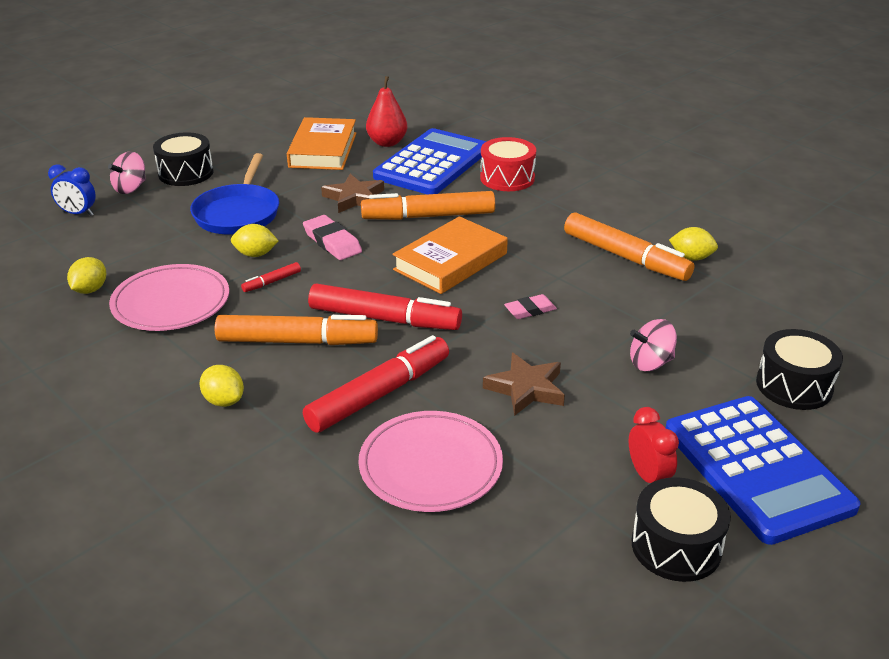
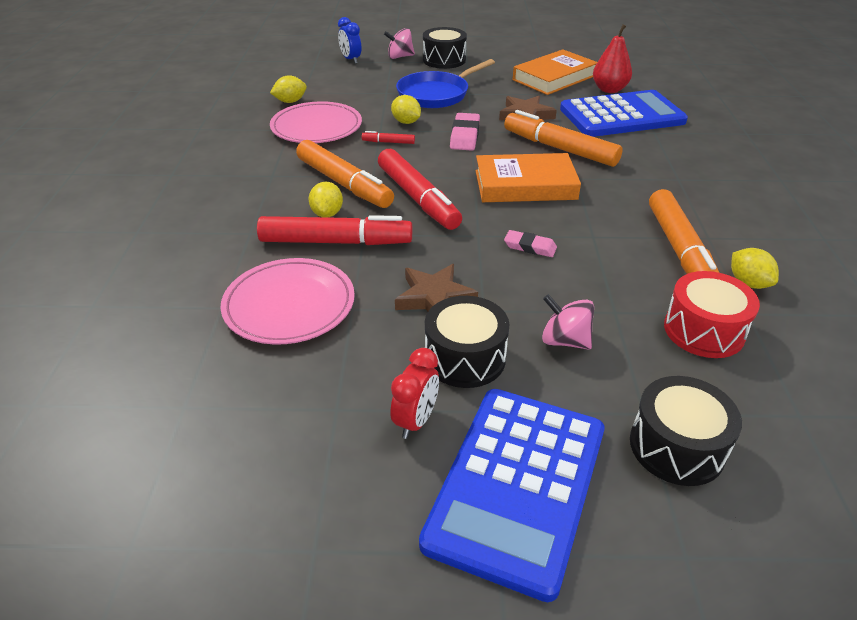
camera: 45 degrees right, 5 degrees up
yellow lemon [199,365,244,407] -> yellow lemon moved to [309,182,343,218]
red drum [480,137,536,191] -> red drum moved to [664,271,760,358]
black drum [632,477,731,582] -> black drum moved to [425,296,509,388]

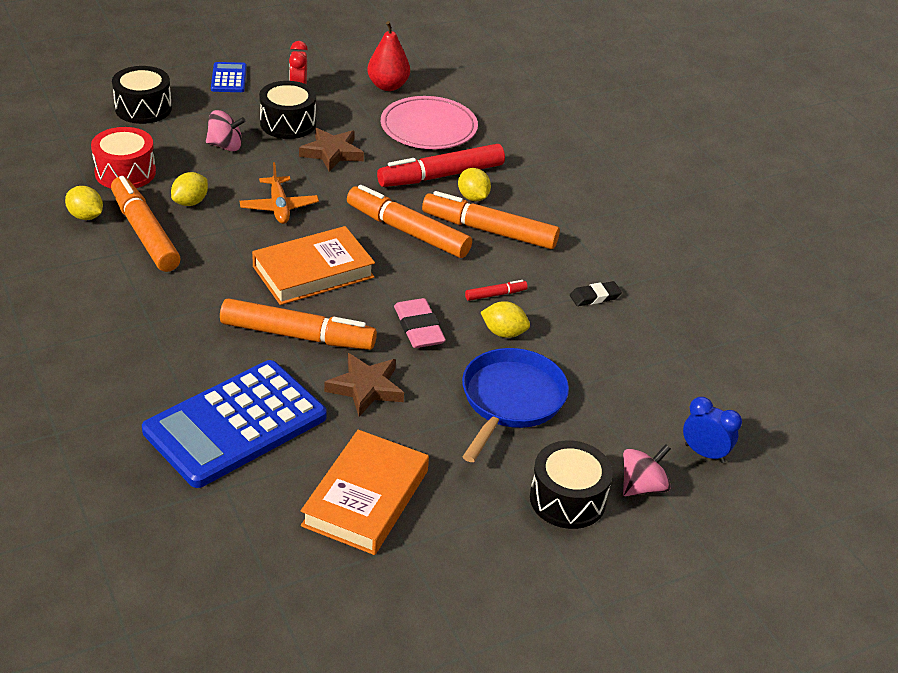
camera: 150 degrees right, 0 degrees up
yellow lemon [270,75,307,103] -> yellow lemon moved to [171,172,208,206]
pink plate [270,101,362,143] -> black eraser [570,281,622,306]
red marker [378,149,462,230] -> orange marker [347,185,472,258]
blue calculator [419,389,605,602] -> blue calculator [211,62,247,92], size x0.45
pink eraser [504,230,557,257] -> orange plane [239,162,319,224]
red pear [593,25,632,93] -> red pear moved to [367,21,410,91]

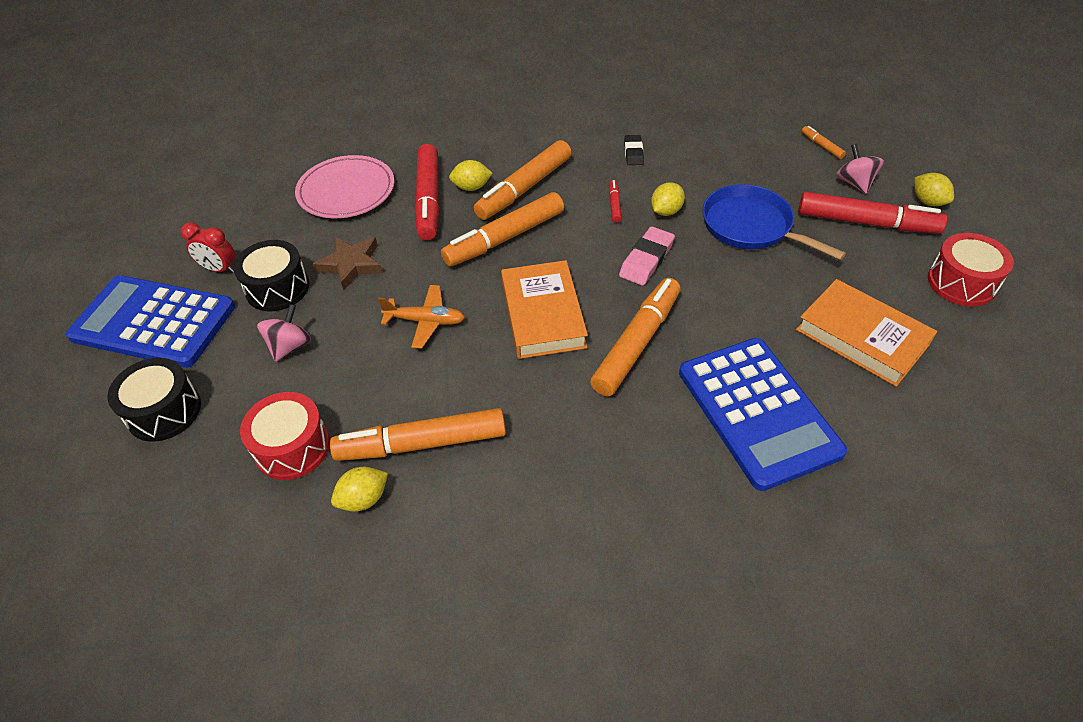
camera: 65 degrees left, 10 degrees up
yellow lemon [171,172,208,206] -> yellow lemon moved to [914,173,954,206]
blue calculator [211,62,247,92] -> blue calculator [66,276,235,368], size x2.21
brown star [324,353,404,417] -> none
red pear [367,21,410,91] -> none
pink eraser [394,298,446,348] -> pink eraser turned 60 degrees counterclockwise [619,226,675,286]
black drum [530,440,613,529] -> red marker [798,192,947,234]
blue clock [683,397,742,463] -> orange marker [802,126,846,159]
none -> red drum [928,233,1014,307]

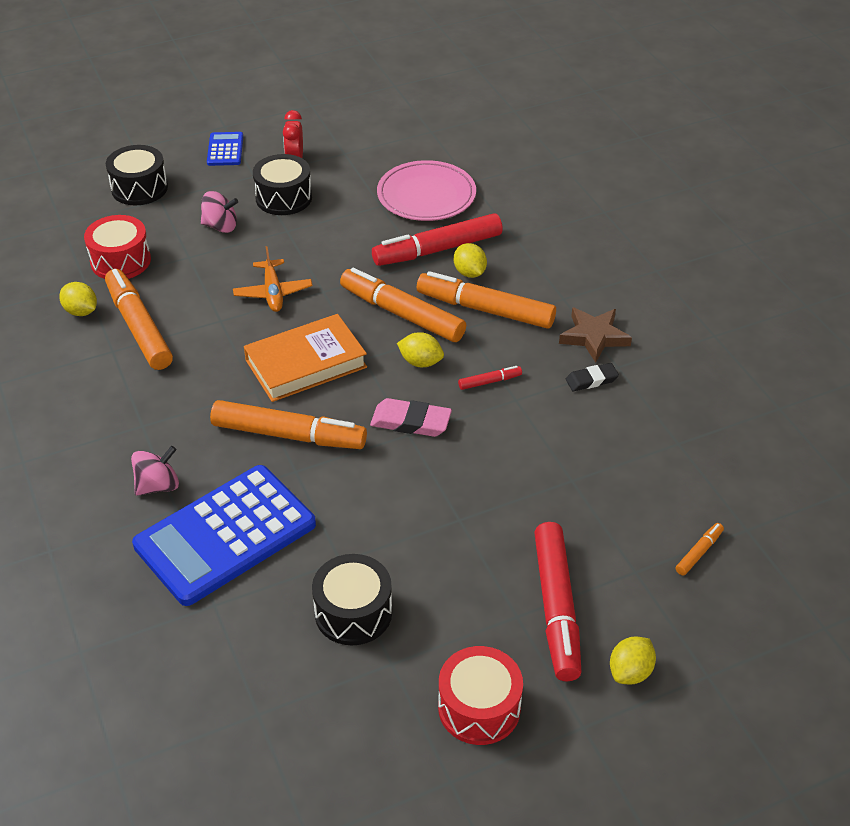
camera: 70 degrees right, 5 degrees down
blue calculator [66,276,235,368] -> blue calculator [207,132,243,166], size x0.45
brown star [313,237,383,290] -> brown star moved to [559,307,632,363]
yellow lemon [651,182,685,216] -> yellow lemon moved to [397,332,444,367]
blue pan [702,184,846,260] -> none
orange book [796,279,937,387] -> black drum [312,554,392,645]
pink spinning top [836,144,884,194] -> pink spinning top moved to [131,446,179,496]

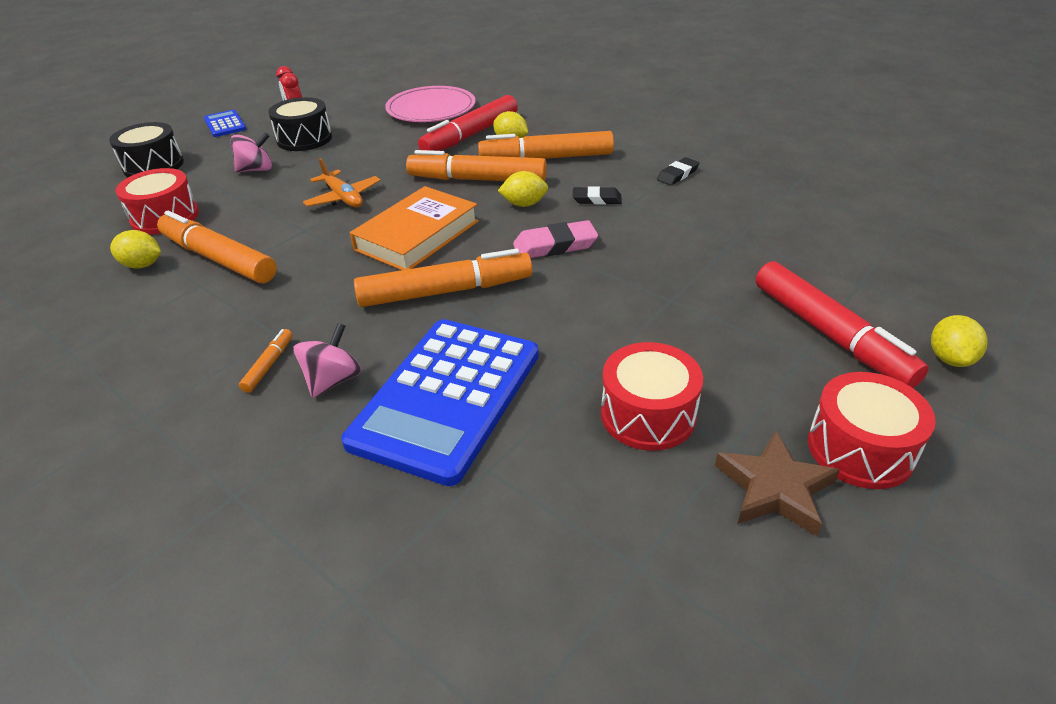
camera: 25 degrees left, 5 degrees down
black drum [312,554,392,645] -> red drum [601,342,703,451]
red marker [458,366,522,390] -> black eraser [573,186,622,204]
brown star [559,307,632,363] -> brown star moved to [715,431,840,536]
orange marker [676,523,724,576] -> orange marker moved to [239,329,293,393]

